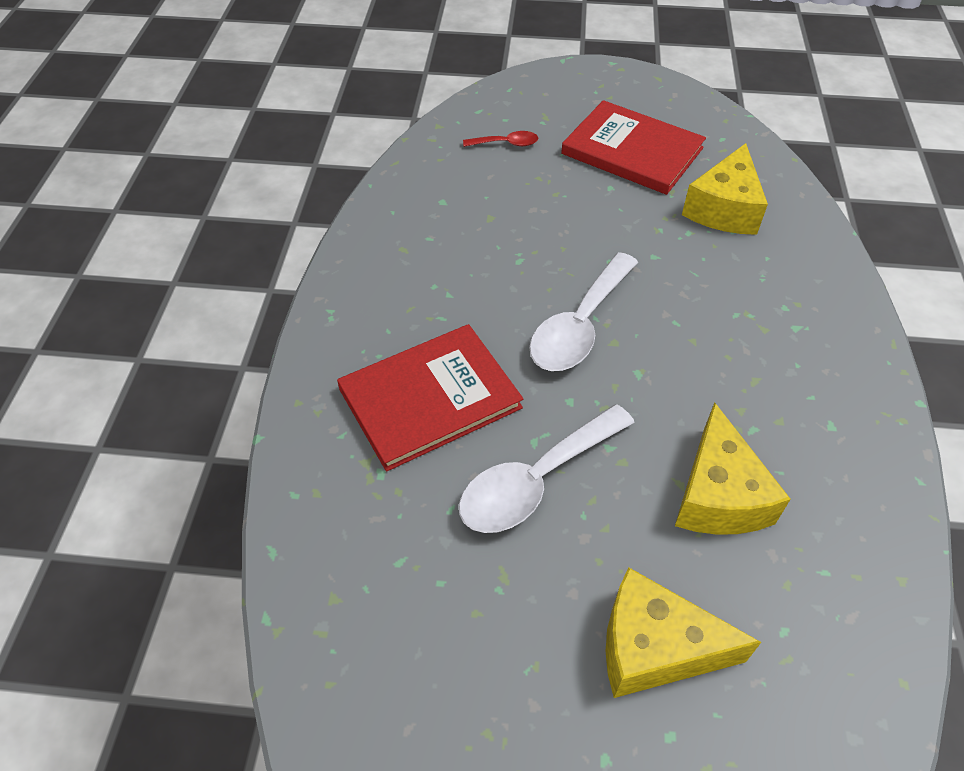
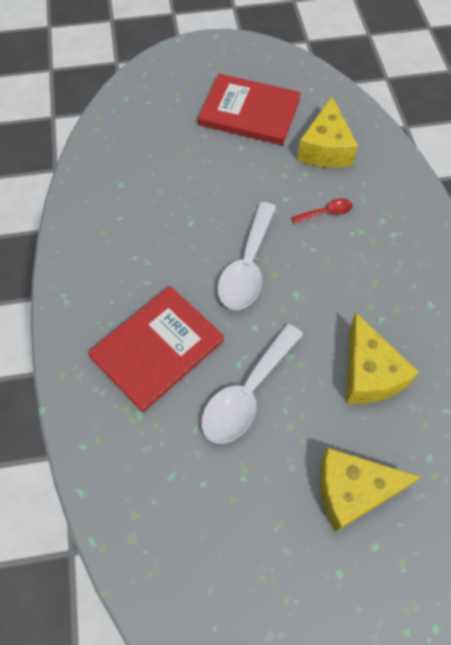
camera: 15 degrees left, 10 degrees up
red spoon [463,131,538,147] -> red spoon moved to [291,198,353,224]

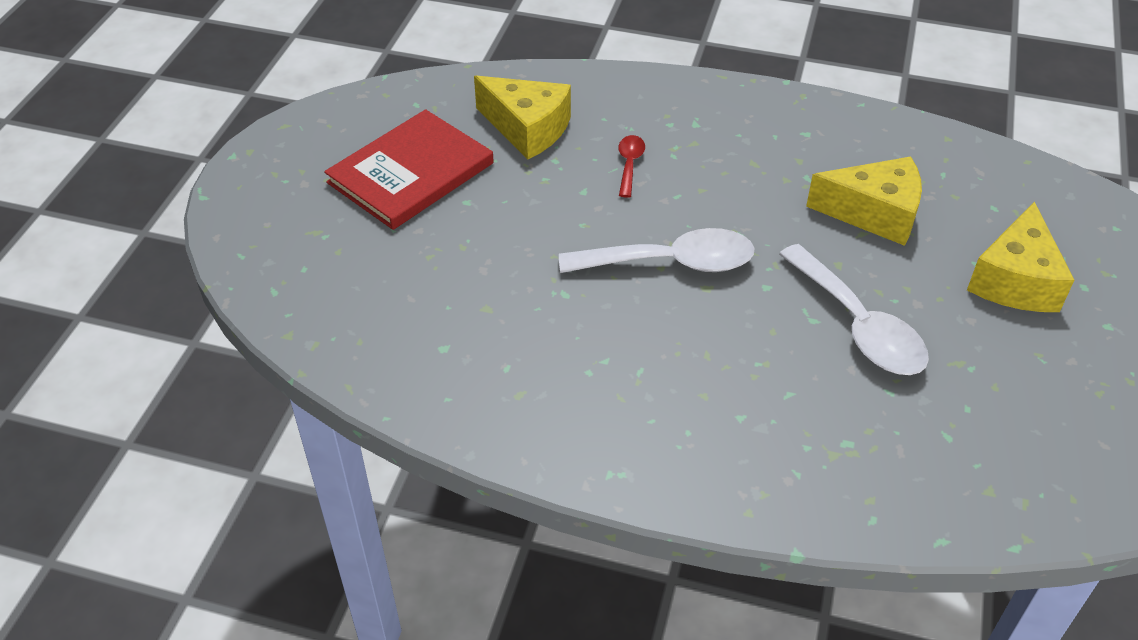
camera: 65 degrees left, 15 degrees down
red book [88,286,224,413] -> none
white spoon [217,202,276,310] -> white spoon turned 45 degrees counterclockwise [559,228,754,273]

